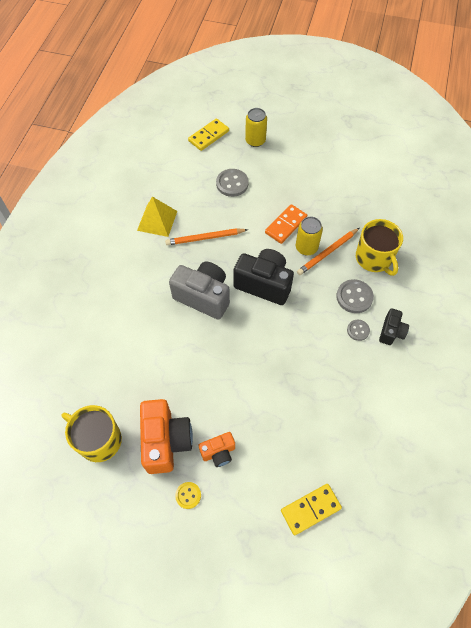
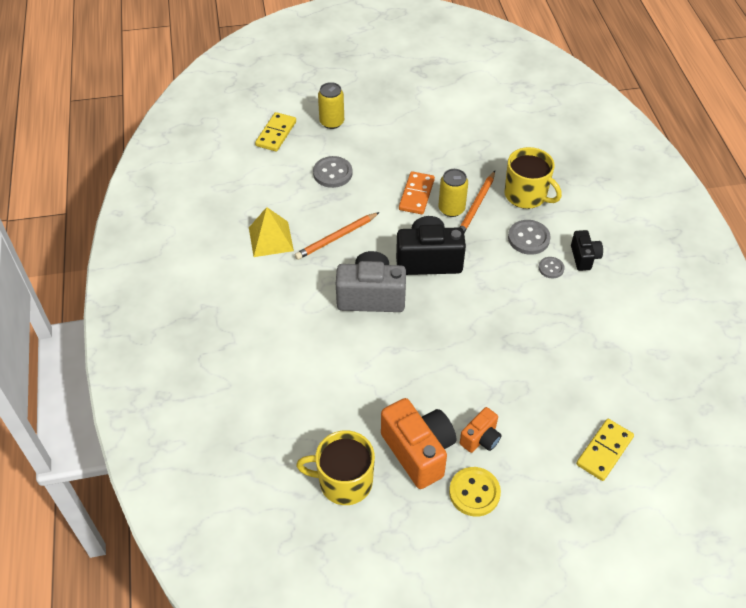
camera: 25 degrees left, 10 degrees down
yellow button [175,482,201,509] -> yellow button [449,467,501,517], size x1.68

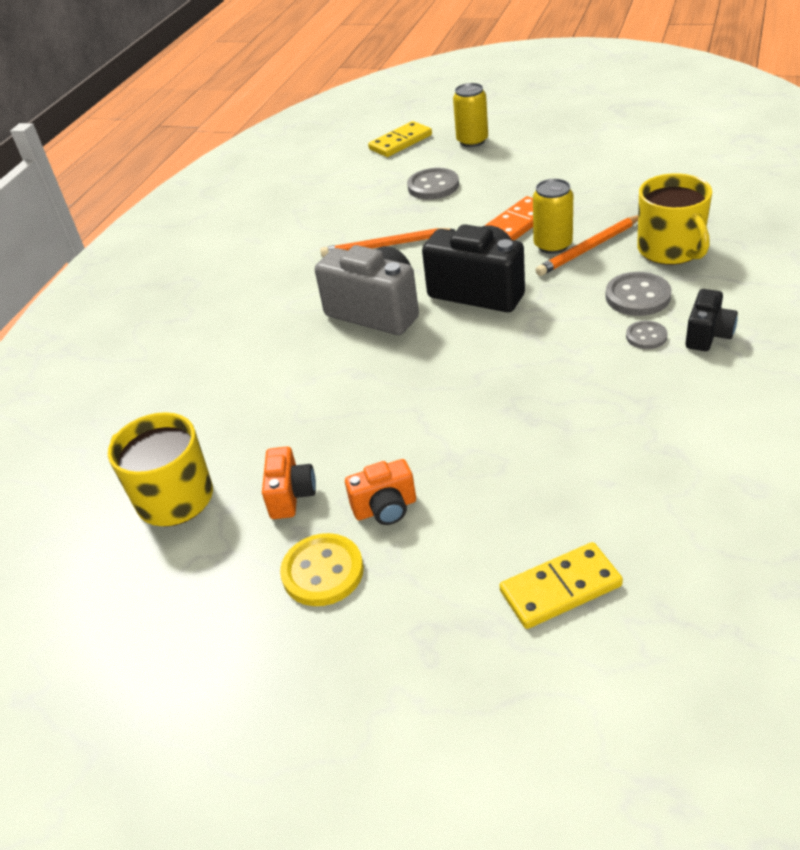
camera: 35 degrees right, 10 degrees down
yellow pyramid [249,207,294,257] -> none
orange camera [381,398,456,489] -> orange camera [262,447,316,519], size x0.54

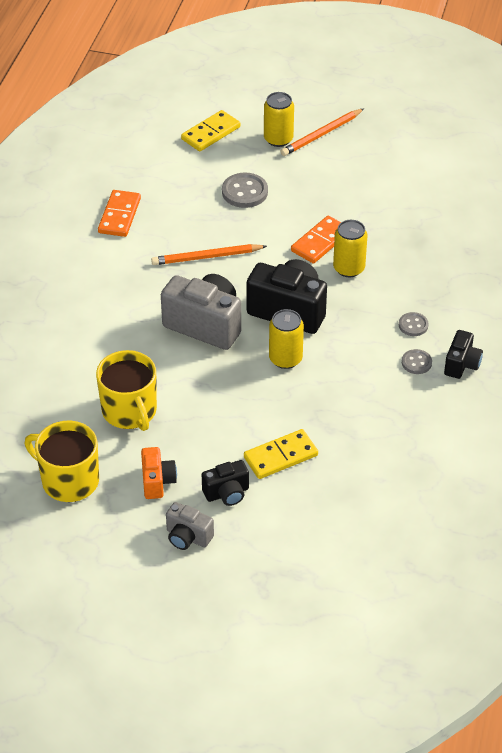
camera: 10 degrees left, 5 degrees up
yellow button [280,533,364,606] -> grey camera [166,502,214,550]
orange camera [345,459,416,525] -> black camera [202,460,249,506]
yellow domino [499,542,623,629] -> yellow domino moved to [244,429,318,479]
orange pencil [536,215,638,276] -> orange pencil moved to [281,109,364,156]
grey button [605,272,672,316] -> grey button [399,312,429,336], size x0.60
yellow mug [637,173,712,265] -> yellow mug moved to [96,350,157,431]
none -> orange domino [98,190,141,237]
none -> yellow can [269,309,304,369]

